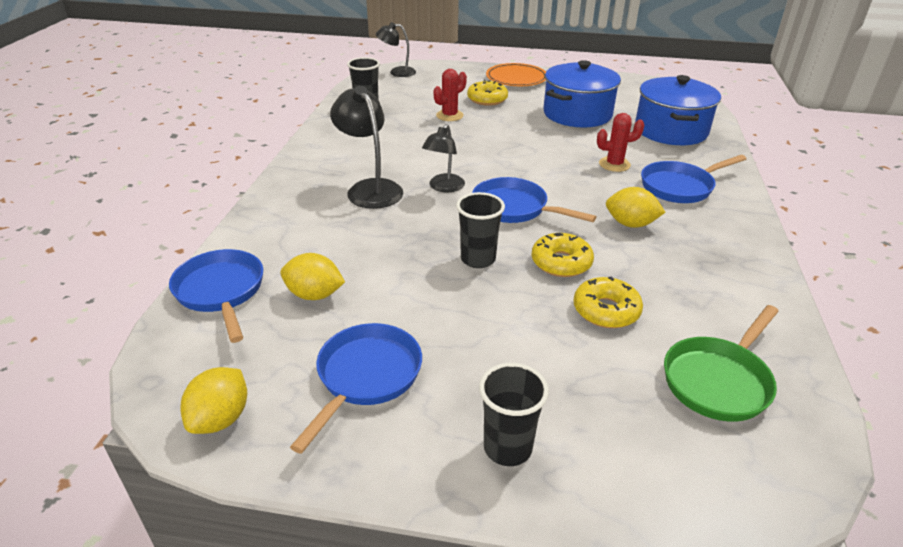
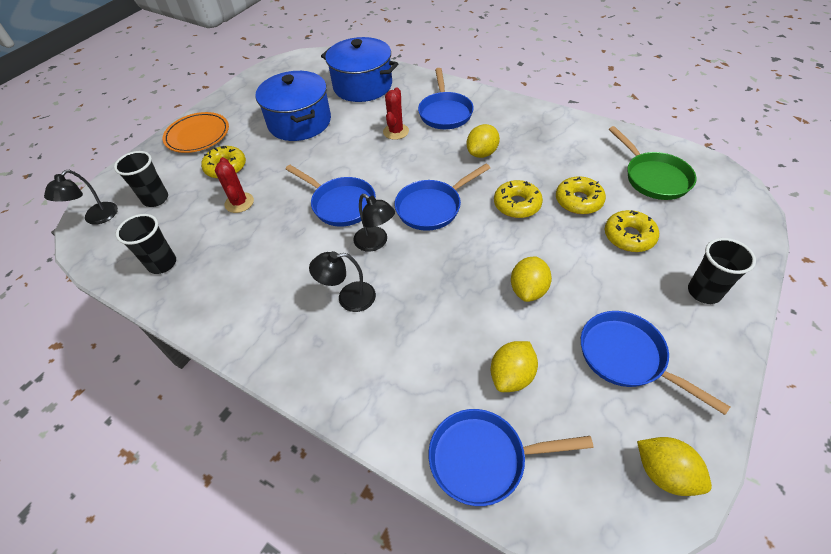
camera: 65 degrees left, 15 degrees up
black lamp [330,86,403,209] -> black lamp [309,251,376,312], size x0.65
black cup [456,192,505,268] -> black cup moved to [114,151,168,207]
none -> blue pan [286,165,376,227]
none -> yellow lemon [511,256,552,302]
none -> yellow donut [605,210,659,252]

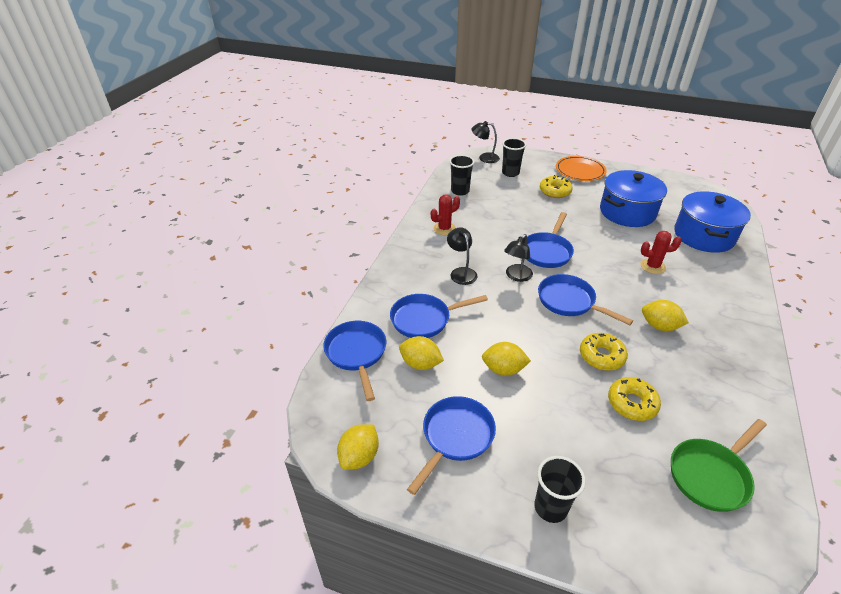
camera: 75 degrees right, 10 degrees down
red cactus [215,157,254,213] -> red cactus moved to [431,194,460,235]
blue pan [418,68,474,129] -> blue pan moved to [390,294,488,338]
yellow donut [605,210,659,252] -> none

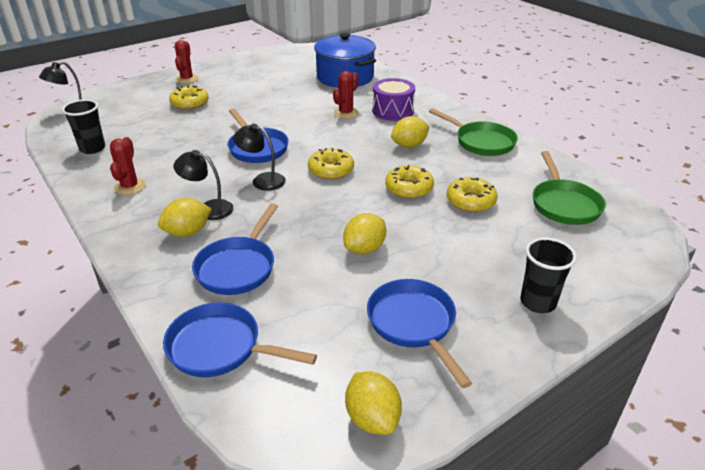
camera: 55 degrees left, 5 degrees down
yellow lemon [399,336,444,370] -> yellow lemon moved to [158,198,212,237]
black cup [502,138,526,177] -> none
black lamp [504,234,533,282] -> black lamp turned 135 degrees clockwise [233,124,286,191]
blue pan [538,274,633,325] -> yellow donut [308,148,354,180]
orange plate [556,156,607,181] -> red cactus [175,40,199,84]
blue pot [600,170,667,227] -> none
none -> purple drum [372,78,415,121]
none -> green pan [429,108,518,156]

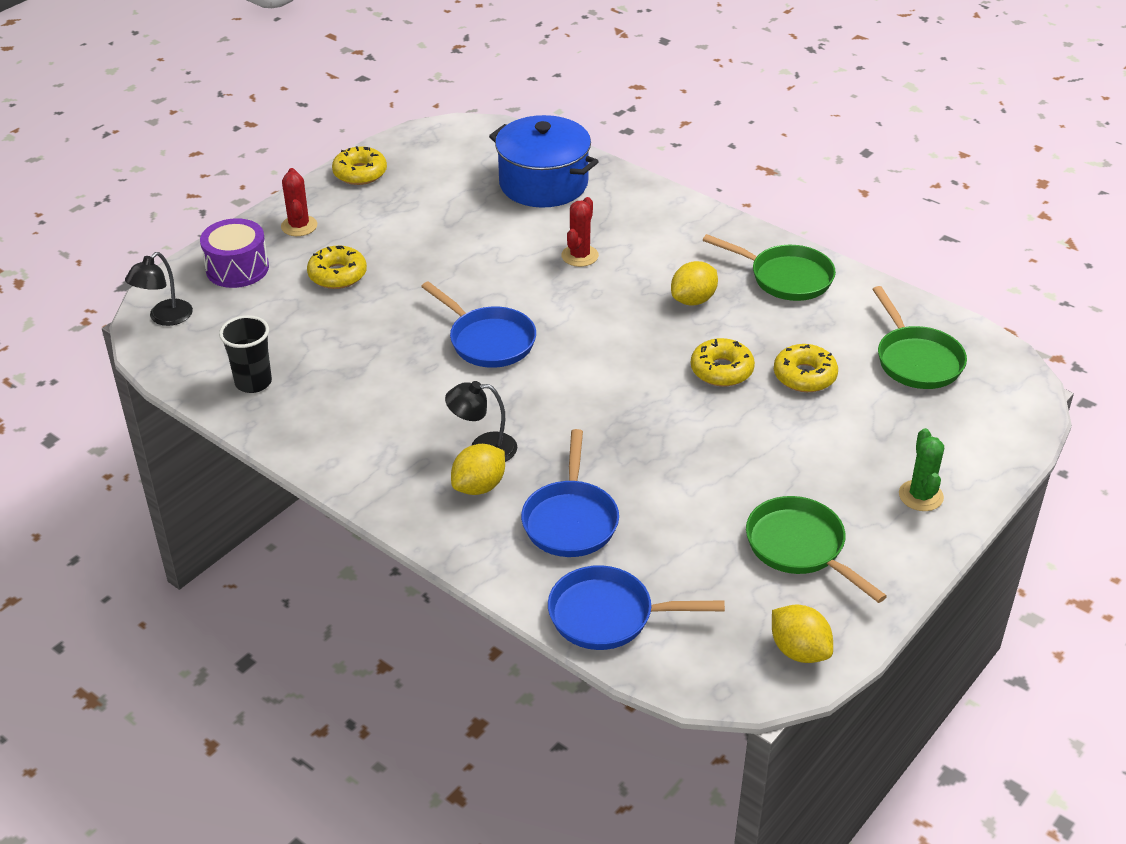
camera: 15 degrees left, 5 degrees up
red cactus [110,137,146,195] -> none
black lamp [233,124,286,191] -> none
yellow donut [308,148,354,180] -> yellow donut moved to [332,146,387,185]
yellow lemon [343,213,386,254] -> none
blue pan [367,279,472,388] -> green pan [746,496,887,603]
purple drum [372,78,415,121] -> purple drum moved to [200,218,269,288]
black cup [520,237,577,313] -> green cactus [899,428,944,511]

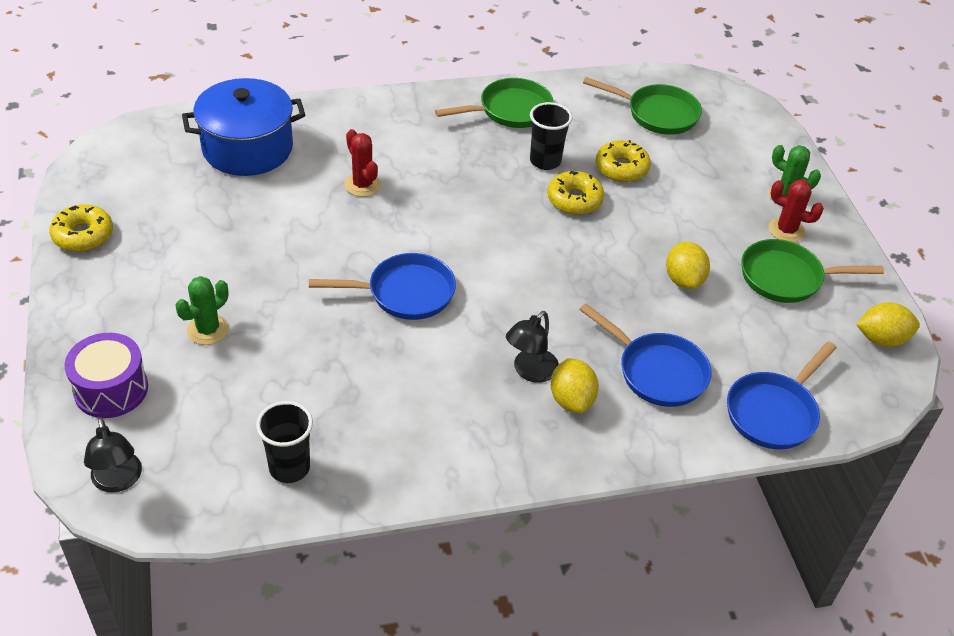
camera: 55 degrees left, 5 degrees up
red cactus [281,168,317,236] -> red cactus moved to [768,180,824,242]
yellow donut [307,246,367,289] -> green cactus [175,276,229,345]
yellow lemon [671,261,718,306] -> yellow lemon moved to [666,242,710,289]
none -> black cup [530,102,573,170]

